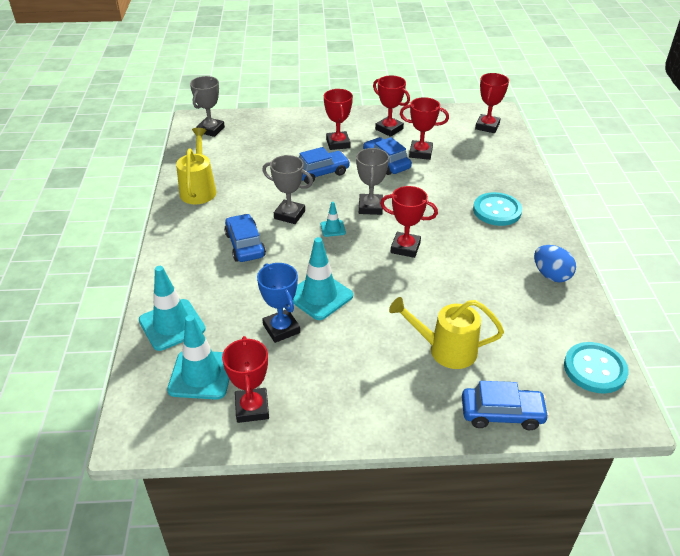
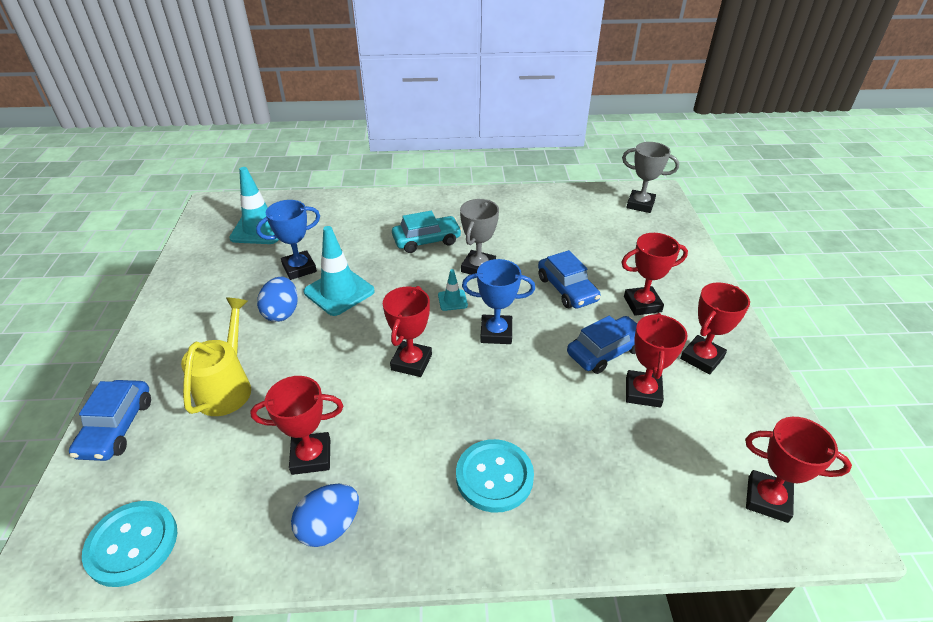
camera: 90 degrees right, 0 degrees up
turquoise traffic cone [139,266,206,351] -> none
yellow watering can [176,128,216,204] -> none
red trophy [222,336,269,423] -> red trophy moved to [250,376,343,475]
blue car [224,214,266,262] -> turquoise car [392,211,462,253]
grey trophy [356,148,389,215] -> blue trophy [462,259,535,344]
none -> blue egg [257,277,298,322]

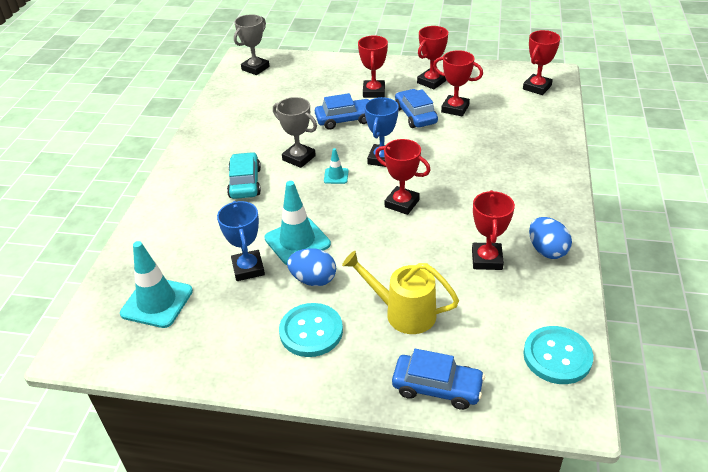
camera: 75 degrees left, 0 degrees up
turquoise button [456,439,534,513] -> turquoise button moved to [279,303,343,357]
red trophy [680,283,750,375] -> red trophy turned 75 degrees clockwise [417,26,448,89]

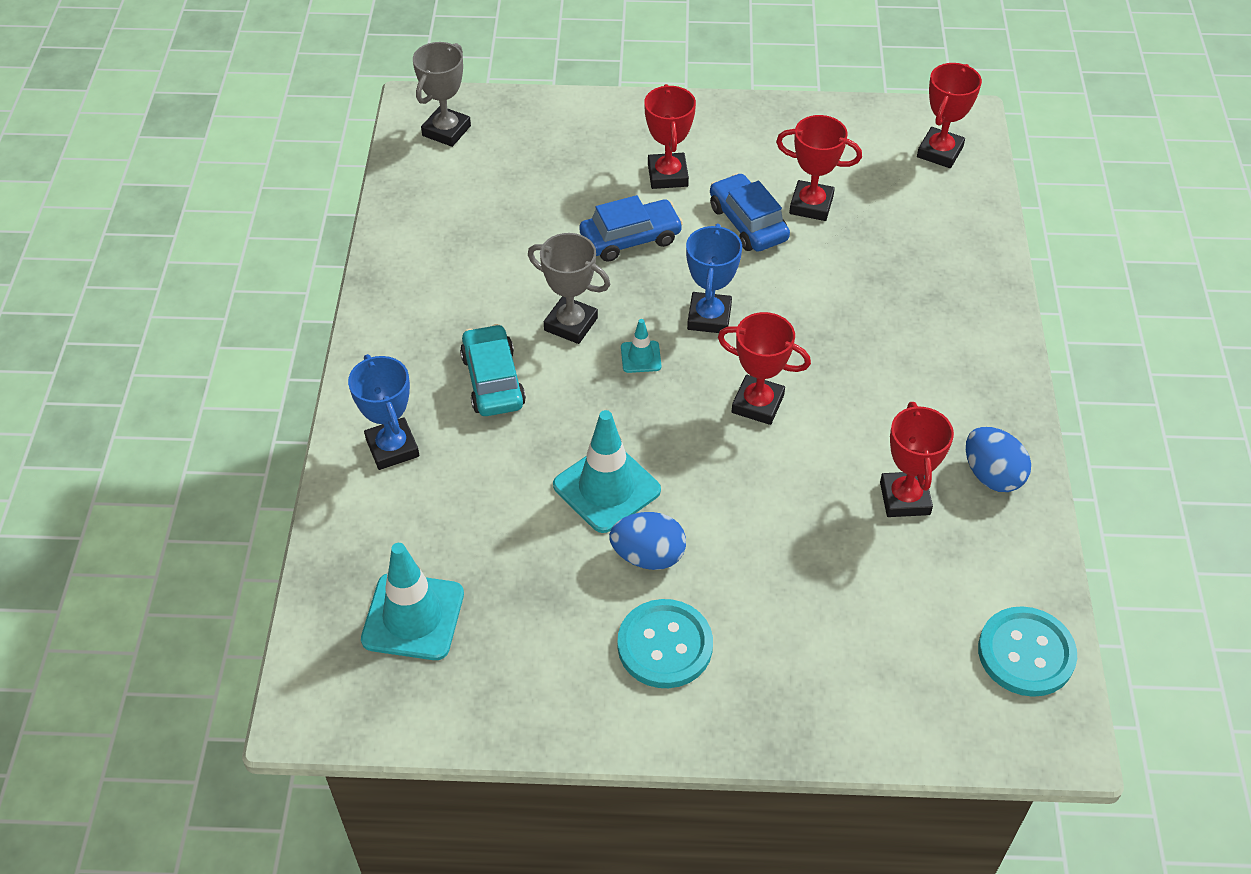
camera: 10 degrees left, 10 degrees up
blue trophy [217,201,265,281] -> blue trophy moved to [348,354,419,470]
yellow watering can [342,251,459,334] -> none
blue car [392,349,485,410] -> none
red trophy [417,26,448,89] -> none

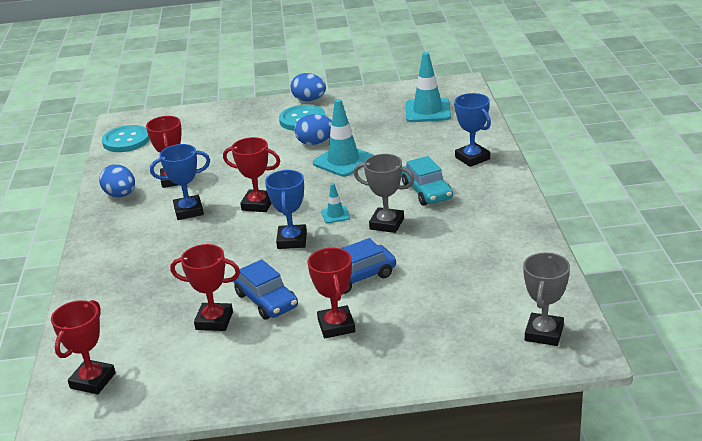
camera: 175 degrees right, 20 degrees down
none -> blue trophy [150,144,210,220]
none -> blue egg [291,73,326,101]

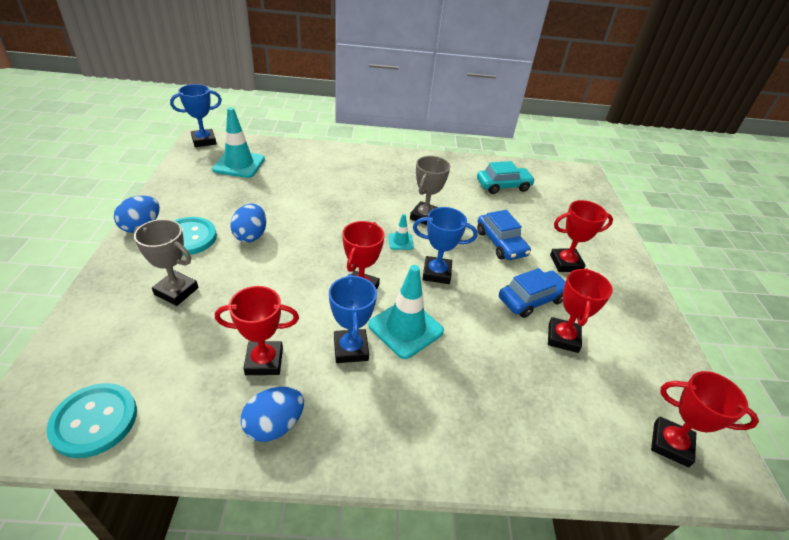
camera: 90 degrees left, 10 degrees up
turquoise traffic cone [313,99,374,177] -> turquoise traffic cone moved to [368,265,444,359]
turquoise car [402,156,453,206] -> turquoise car moved to [477,161,535,194]
blue trophy [454,93,491,167] -> blue trophy moved to [170,84,222,147]
grey trophy [523,252,570,346] -> grey trophy moved to [134,219,198,306]

